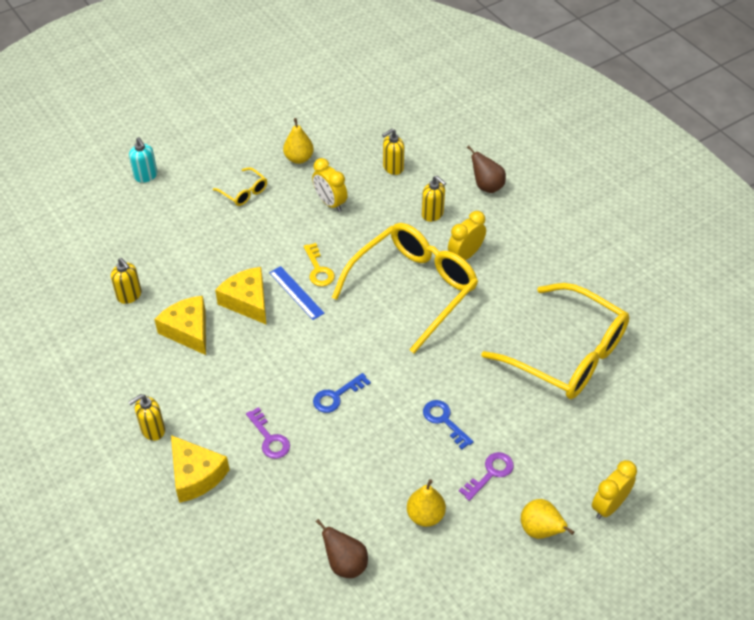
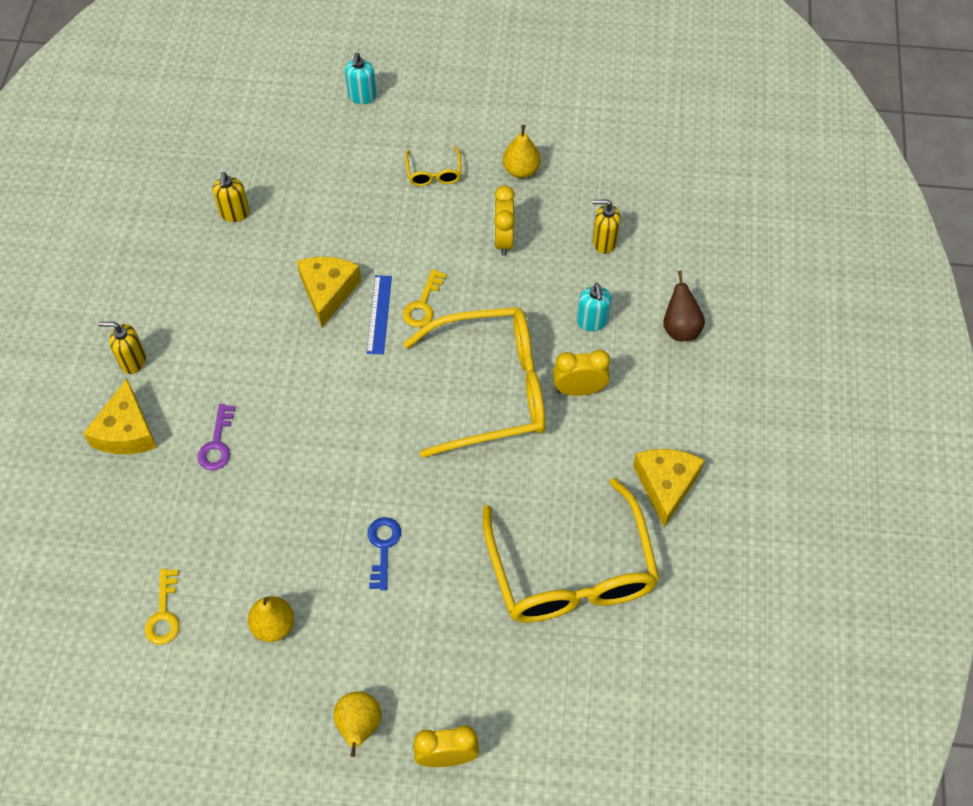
camera: 40 degrees right, 10 degrees up
yellow cheese [154,296,206,355] -> yellow cheese moved to [633,449,705,527]
blue key [313,373,371,413] -> none
brown pear [316,519,368,578] -> yellow key [145,569,180,645]
yellow soap dispenser [422,176,446,222] -> turquoise soap dispenser [577,283,612,331]
purple key [459,452,514,501] -> none

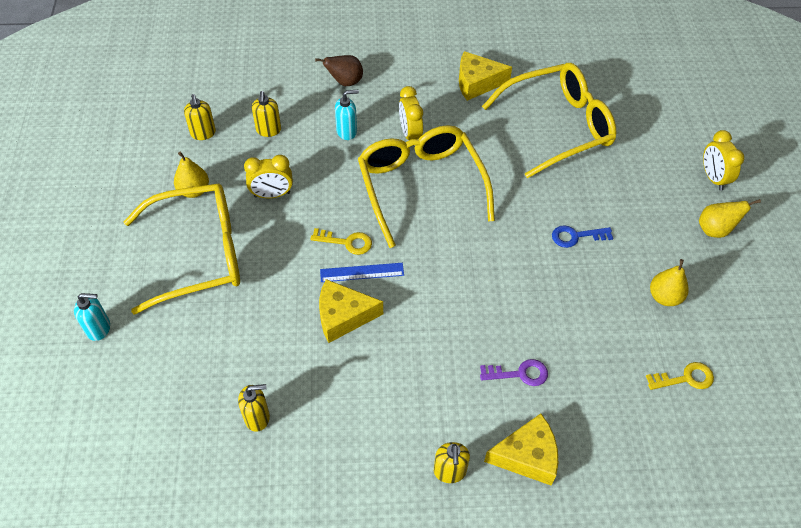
camera: 100 degrees left, 5 degrees down
yellow glasses [405,147,461,186] -> yellow glasses [124,184,240,314], size x2.41
none -> yellow soap dispenser [184,94,216,140]

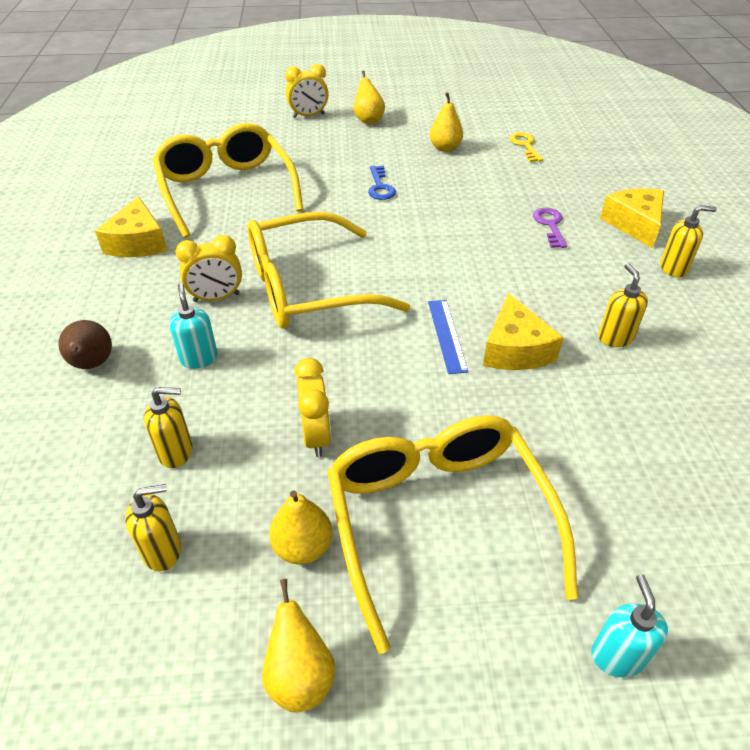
camera: 90 degrees left, 10 degrees down
yellow soap dispenser [238,384,270,432] -> yellow soap dispenser moved to [598,263,648,347]
yellow key [311,228,372,255] -> none
none -> yellow pear [262,579,336,712]

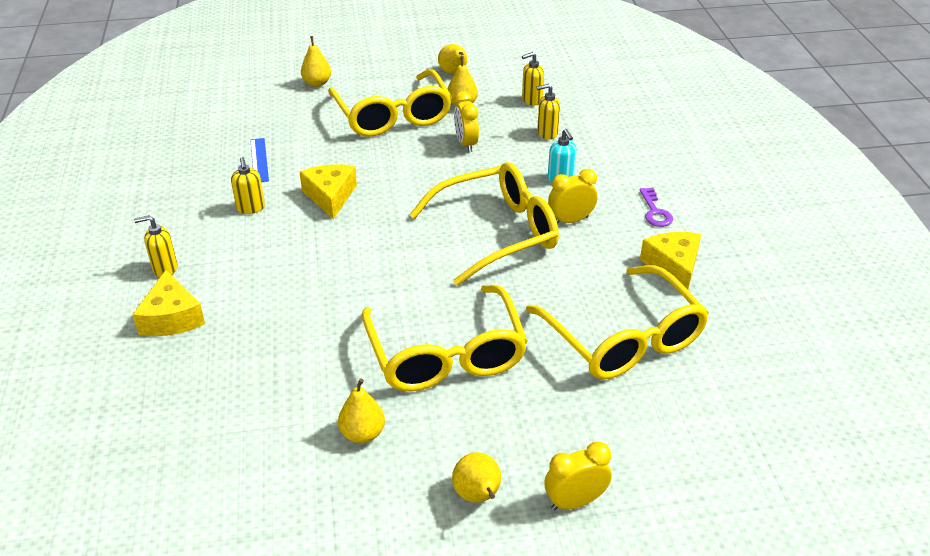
camera: 175 degrees right, 5 degrees down
brown pear [58,320,112,369] -> none
blue key [368,166,396,200] -> yellow glasses [361,285,528,391]
blue ruler [428,300,469,374] -> blue ruler moved to [250,138,269,182]
yellow key [509,132,543,162] -> none
purple key [533,208,567,248] -> purple key moved to [640,188,673,227]
turquoise soap dispenser [591,574,668,677] -> yellow pear [301,36,331,87]

